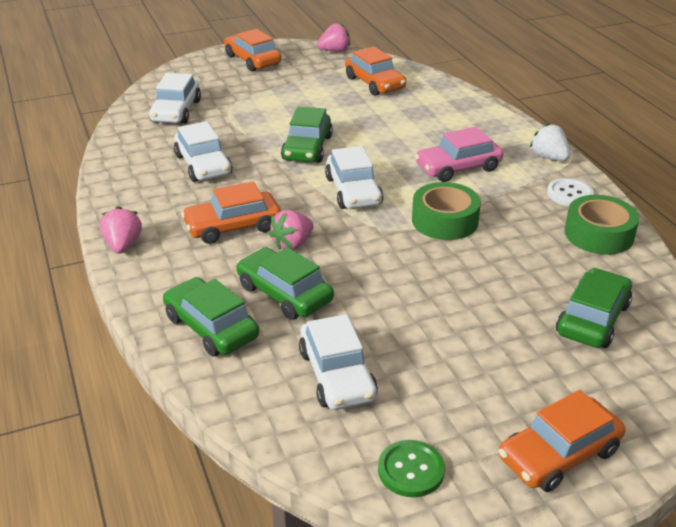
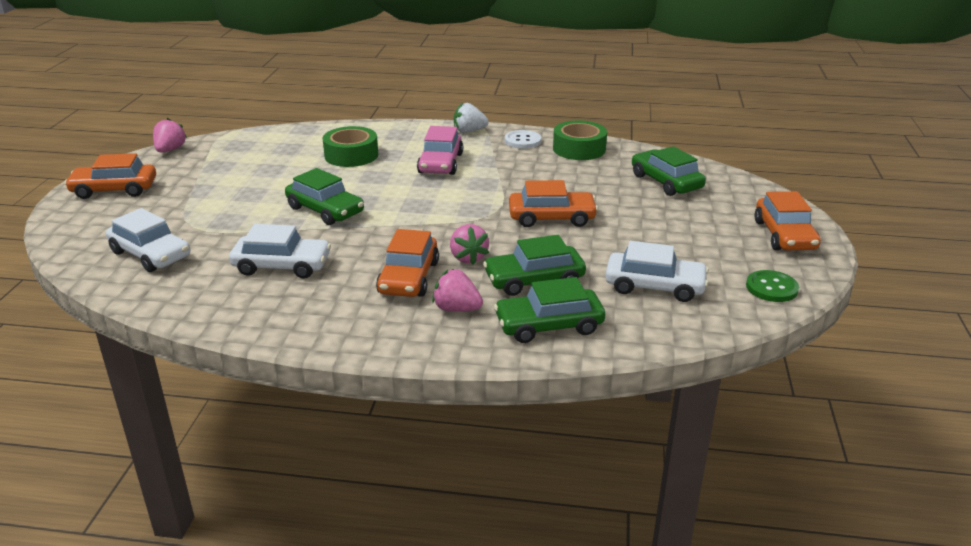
camera: 60 degrees left, 5 degrees down
pink strawberry [100,206,142,253] -> pink strawberry moved to [432,269,483,312]
white car [325,146,383,209] -> none
orange car [345,46,406,96] -> orange car moved to [509,180,598,227]
green tape [412,182,481,240] -> green tape moved to [323,126,378,167]

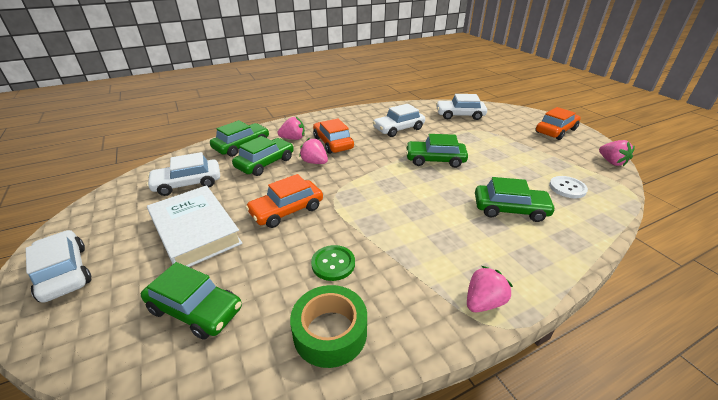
camera: 145 degrees right, 5 degrees up
green tape [323,126,378,167] -> green car [475,177,556,222]
pink car [417,126,463,175] -> none
white strawberry [454,103,489,133] -> pink strawberry [467,266,513,312]
white button [505,130,542,149] -> white button moved to [549,176,588,198]
green button [746,270,799,302] -> green button moved to [311,245,355,281]
orange car [754,191,821,250] -> white car [26,230,91,303]
none -> white book [147,185,243,267]

